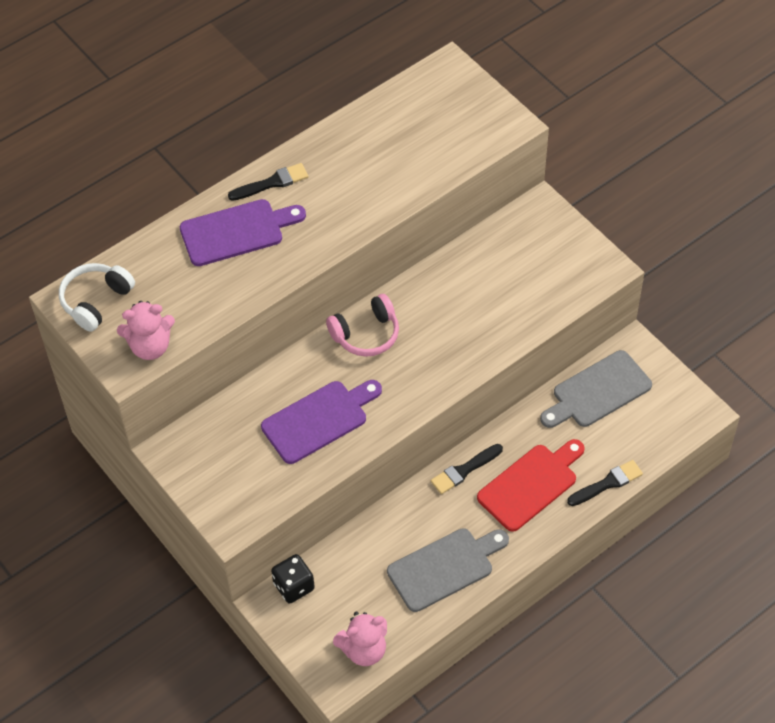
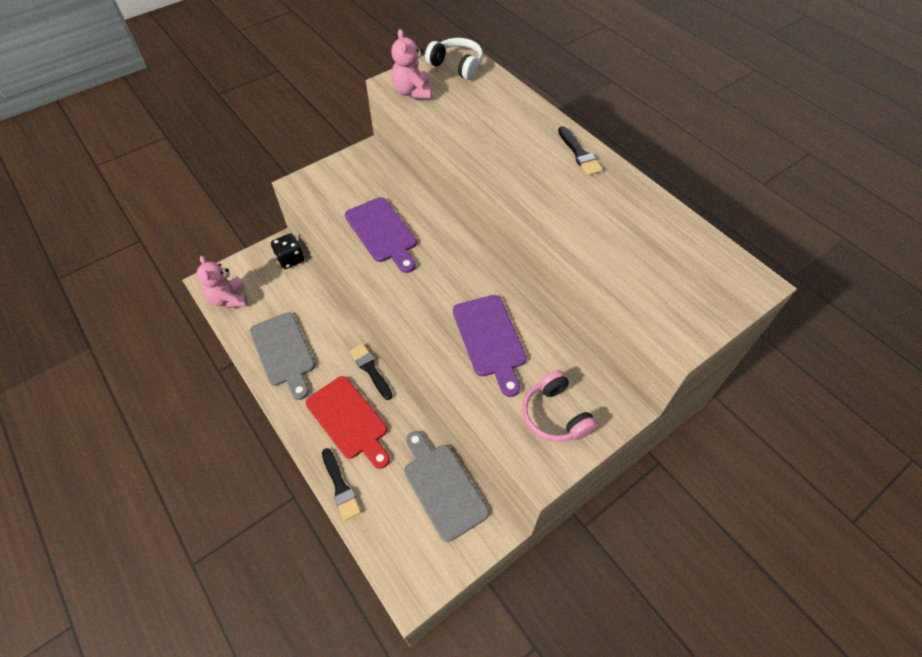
camera: 90 degrees right, 0 degrees up
purple cutting board [180,199,306,266] -> purple cutting board moved to [453,295,527,397]
pink headphones [326,294,399,357] -> pink headphones moved to [522,370,597,442]

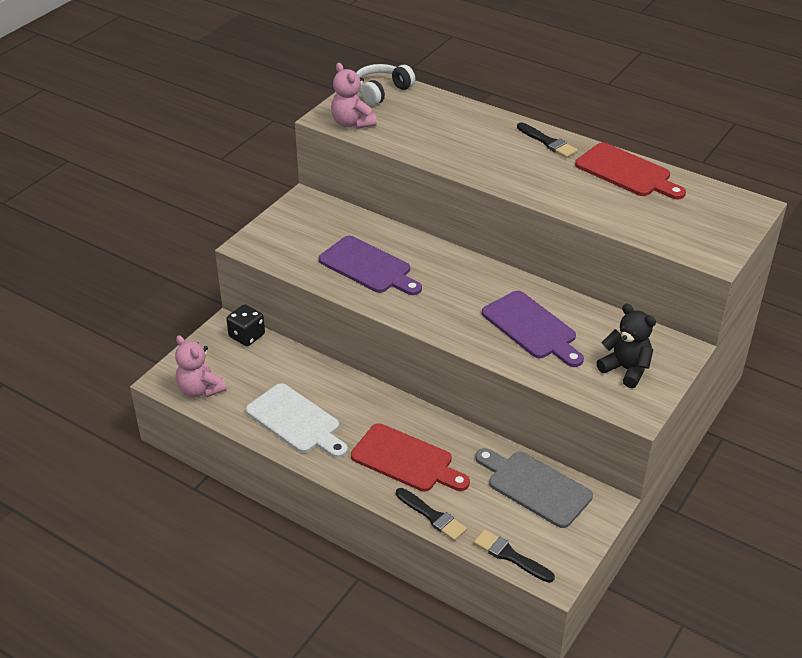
camera: 20 degrees left, 15 degrees down
grey cutting board [250,312,315,400] -> white cutting board [246,383,348,458]
black brush [350,344,393,400] -> black brush moved to [474,530,555,583]
white headphones [425,38,483,80] -> white headphones turned 60 degrees counterclockwise [356,64,415,106]
pink headphones [522,370,597,442] -> black teddy bear [596,304,656,388]
none -> red cutting board [575,143,686,199]

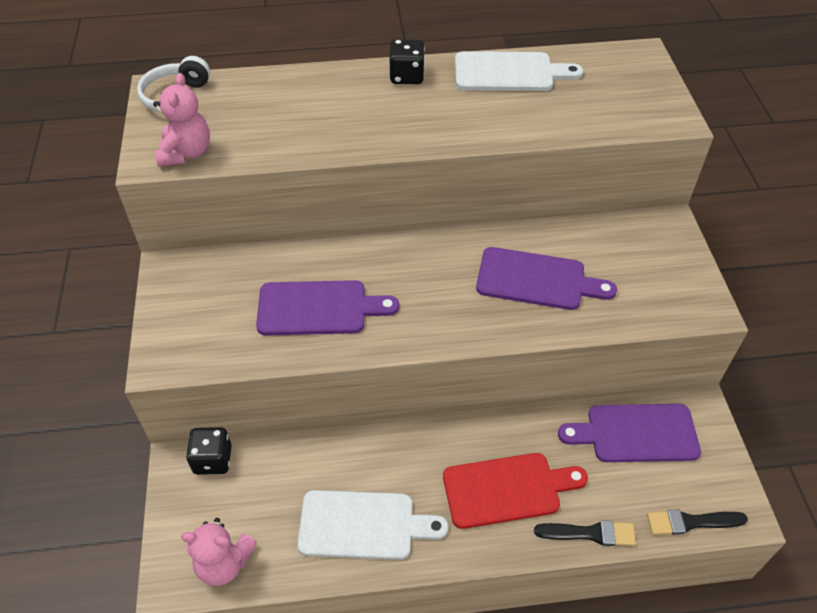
camera: 40 degrees left, 10 degrees up
pink teddy bear [331,63,377,129] -> pink teddy bear turned 105 degrees counterclockwise [153,73,210,167]
grey cutting board [475,448,593,528] -> purple cutting board [558,404,701,462]
black brush [517,122,578,158] -> black dice [389,39,425,84]
red cutting board [575,143,686,199] -> white cutting board [455,51,583,91]
black teddy bear [596,304,656,388] -> none

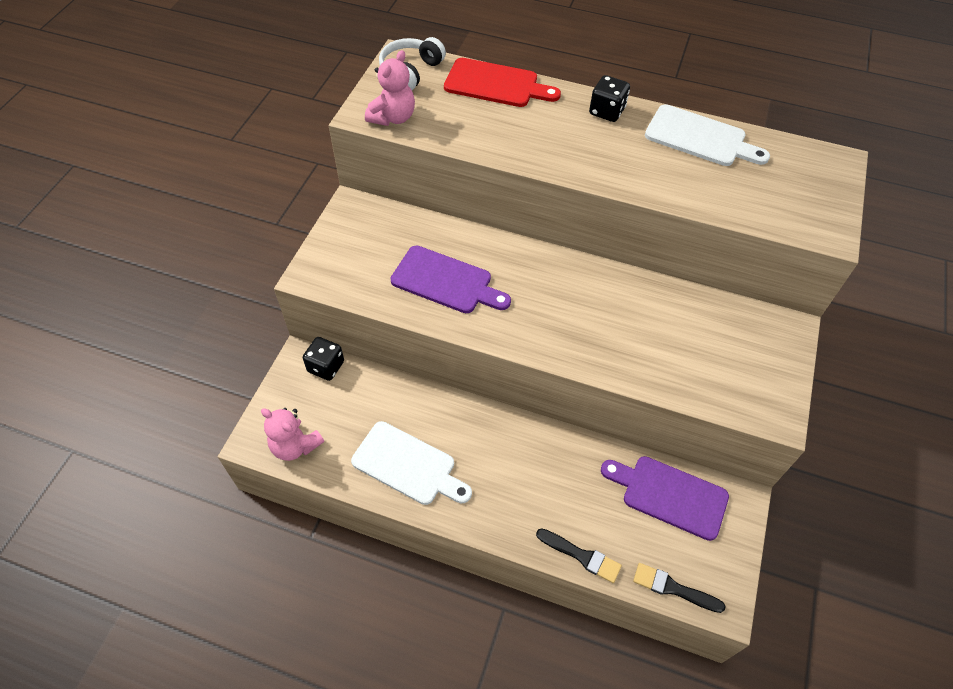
camera: 25 degrees right, 5 degrees up
red cutting board [443,453,588,529] -> red cutting board moved to [444,58,561,107]
purple cutting board [476,247,617,310] -> none

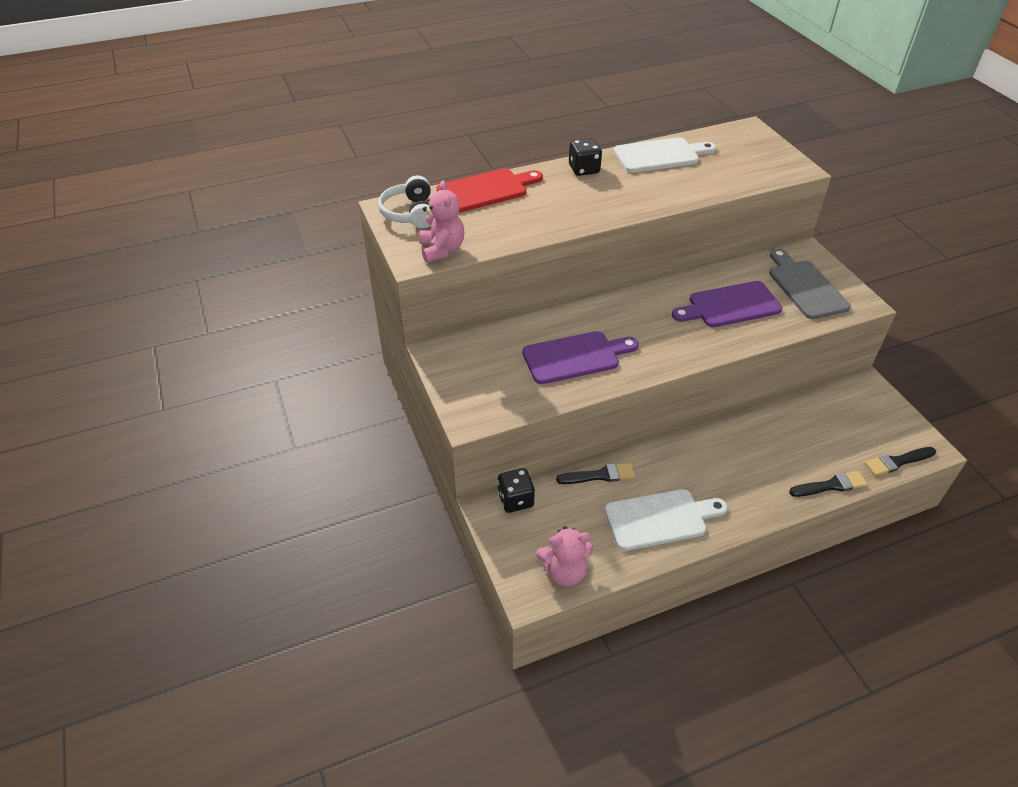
camera: 40 degrees left, 10 degrees down
purple cutting board [601,456,729,541] -> purple cutting board moved to [672,281,782,327]
none -> black brush [556,463,635,484]
none -> grey cutting board [769,249,851,319]

